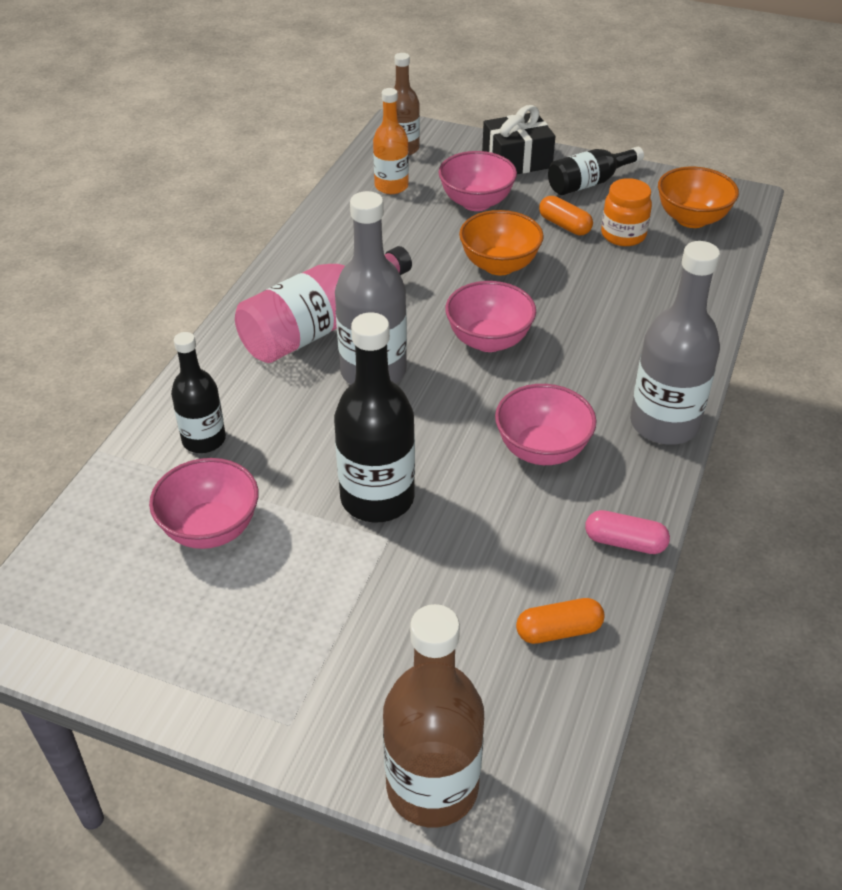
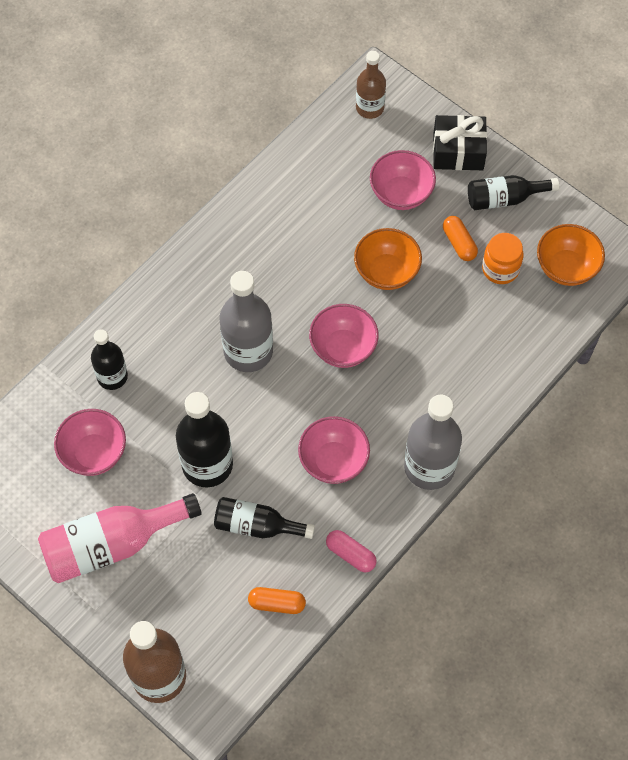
camera: 20 degrees right, 20 degrees up
pink bottle [235,246,412,363] -> pink bottle moved to [38,493,201,583]
orange bottle [373,88,409,194] -> none
none -> black bottle [214,497,315,539]

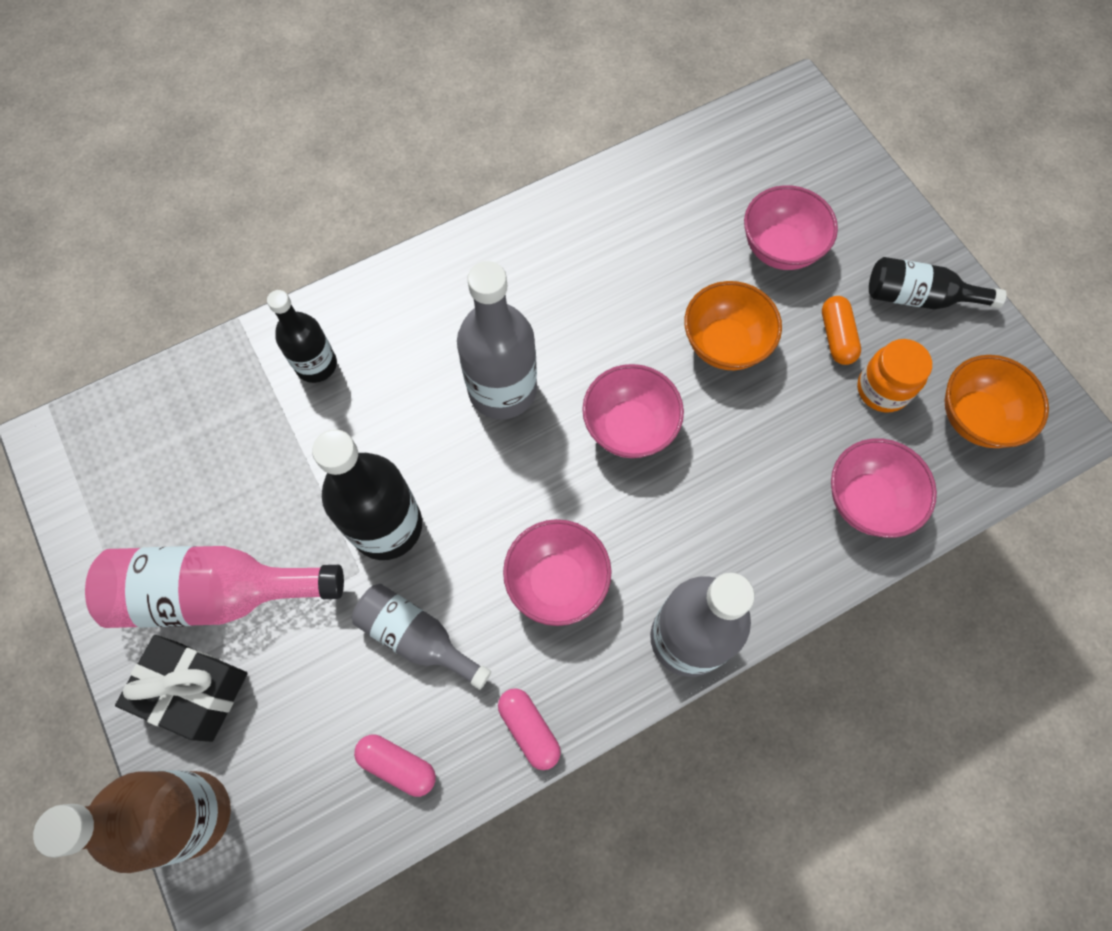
camera: 20 degrees right, 5 degrees up
pink bowl [54,409,126,476] -> pink bowl moved to [831,438,937,538]
black bottle [214,497,315,539] -> grey bottle [352,584,491,690]
orange capsule [248,587,306,614] -> pink capsule [354,735,436,797]
brown bottle [356,51,386,119] -> none
black gift [433,115,487,170] -> black gift moved to [115,635,248,742]

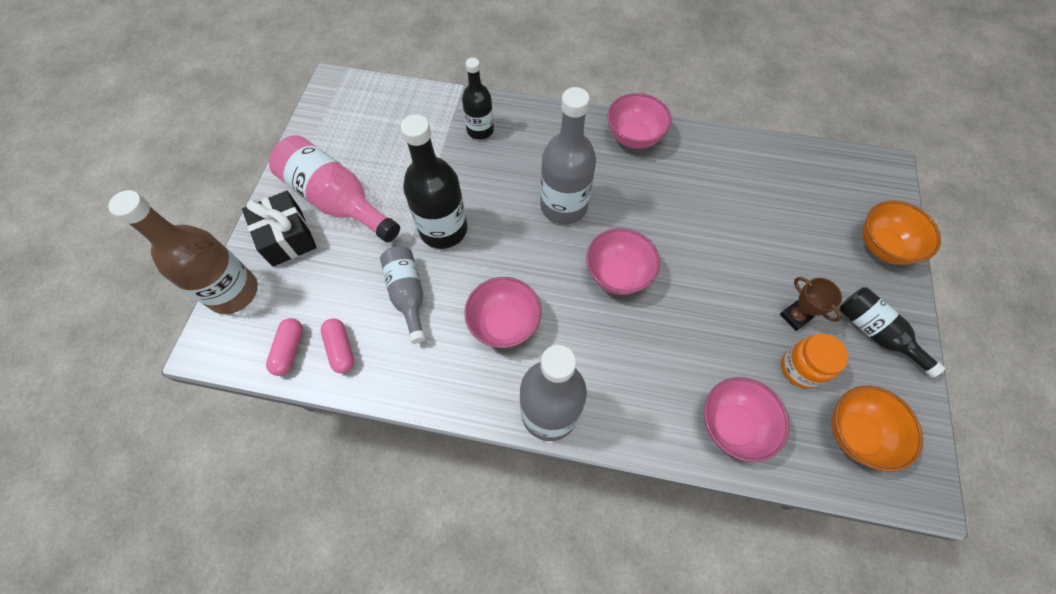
camera: 40 degrees right, 5 degrees down
pink capsule [498,688,561,770] -> pink capsule moved to [266,318,303,376]
orange bowl [684,281,782,370] -> orange bowl moved to [862,201,941,265]
pink bowl [744,185,838,270] -> pink bowl moved to [607,93,672,149]
orange capsule [822,296,861,365] -> brown trophy [780,277,842,331]

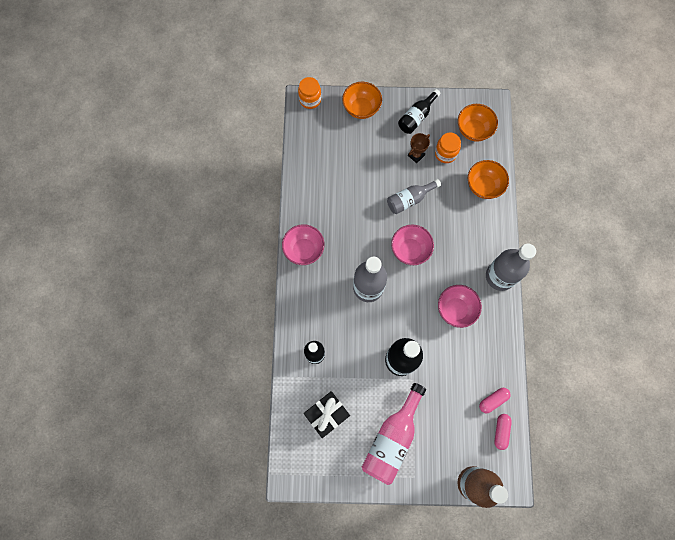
camera: 100 degrees left, 10 degrees up
black gift [242,191,317,267] -> black gift moved to [304,391,350,438]
pink capsule [266,318,303,376] -> pink capsule turned 75 degrees counterclockwise [494,414,512,450]
grey bottle [380,246,426,344] -> grey bottle moved to [387,179,441,214]
pink bowl [704,377,790,462] -> orange bowl [468,160,509,199]
none -> orange jar [298,77,321,109]

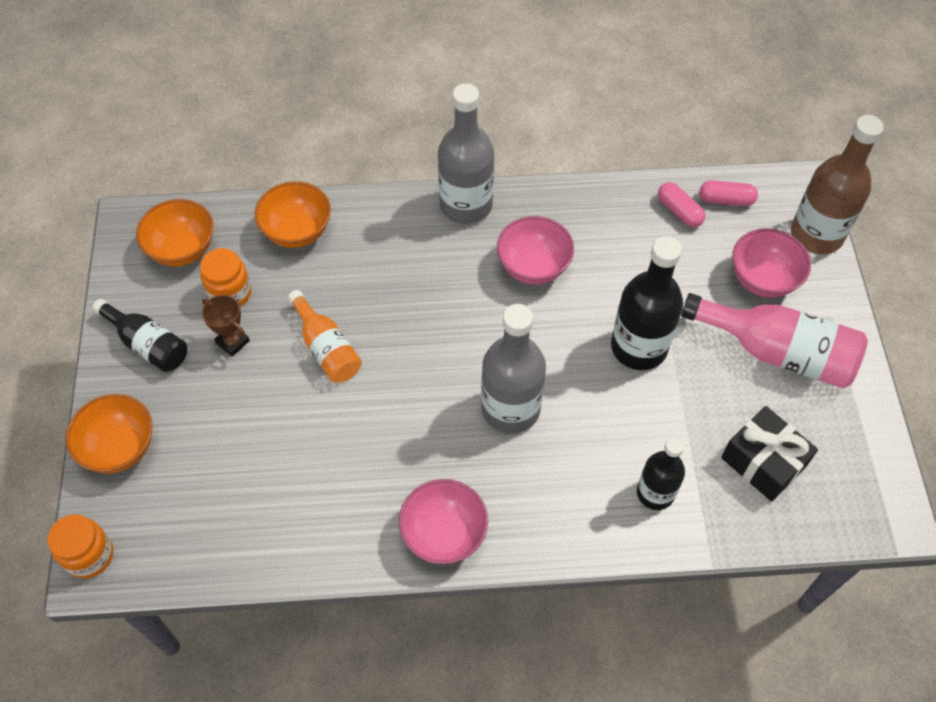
camera: 95 degrees left, 15 degrees down
grey bottle [387,179,441,214] -> orange bottle [288,290,362,382]
pink bowl [391,225,434,265] -> pink bowl moved to [732,228,811,298]

